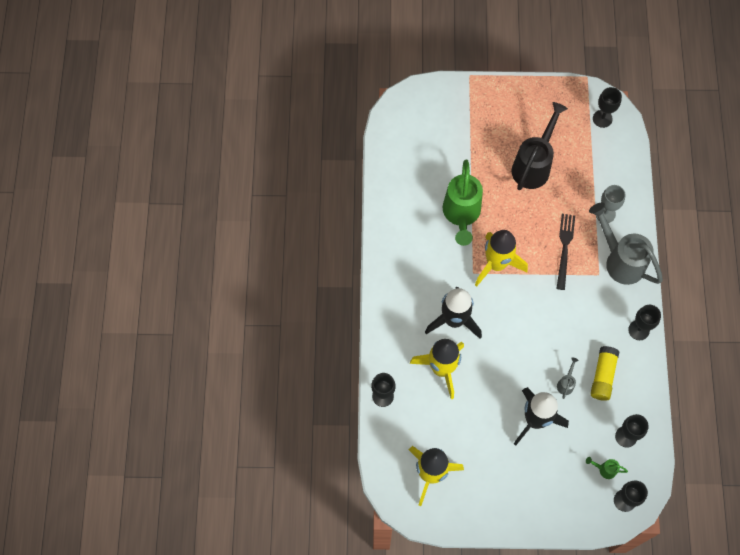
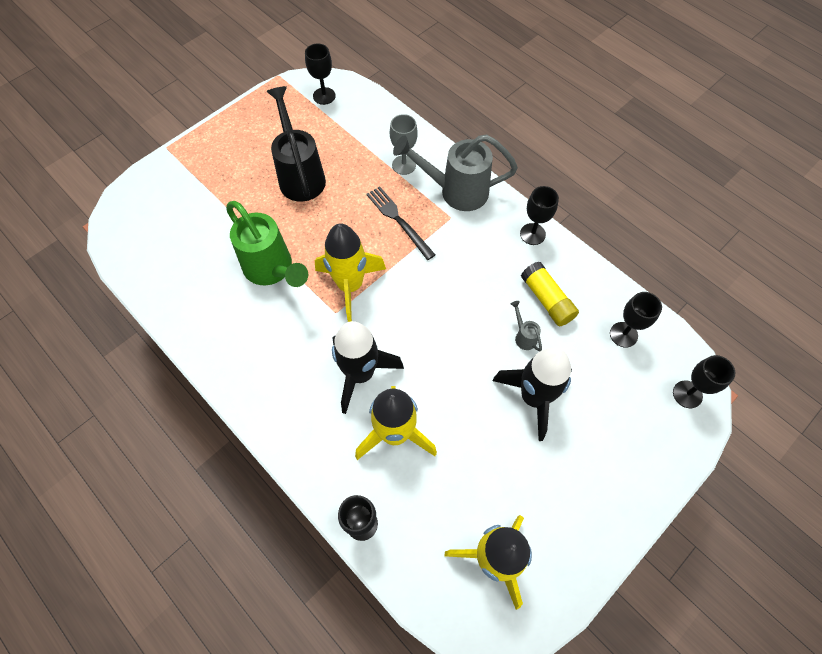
camera: 45 degrees left, 5 degrees down
green watering can [586,457,628,479] -> none

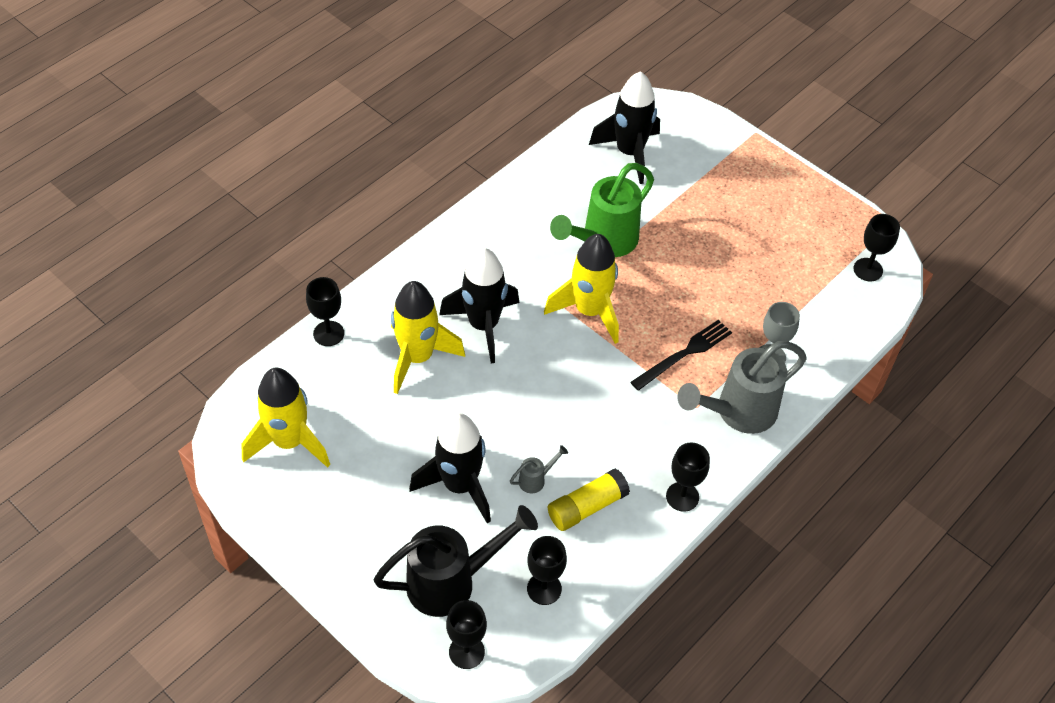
camera: 85 degrees right, 10 degrees down
black watering can [266,86,326,202] -> black watering can moved to [374,505,538,617]
grey watering can [393,134,518,211] -> grey watering can turned 120 degrees counterclockwise [677,341,807,434]
none -> black rocket [589,71,660,184]

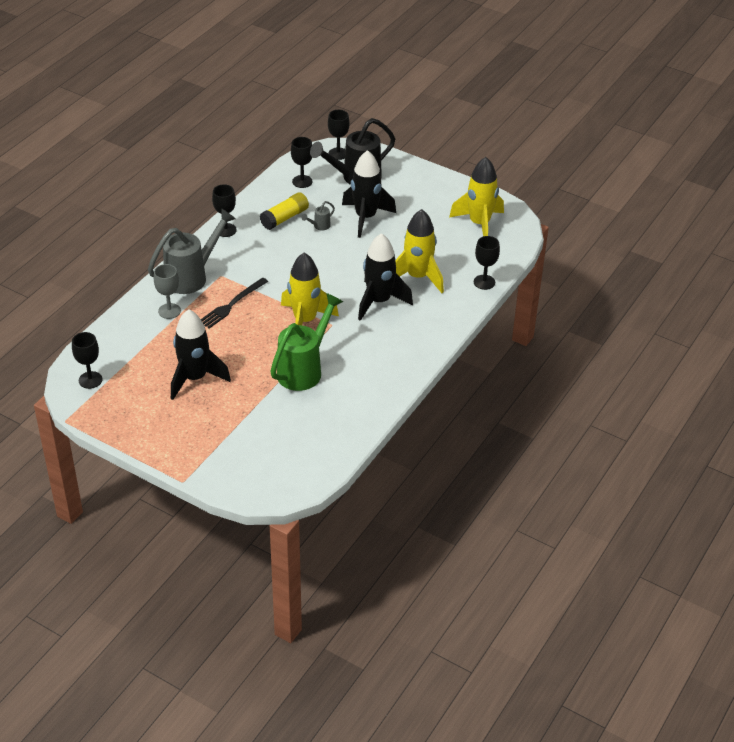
camera: 170 degrees right, 10 degrees down
black rocket [589,71,660,184] -> black rocket moved to [171,309,231,400]

